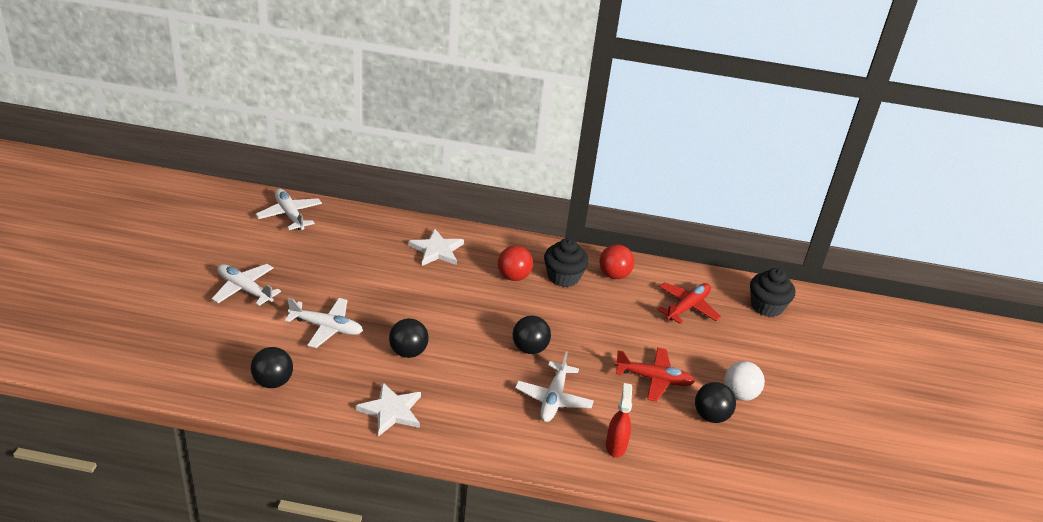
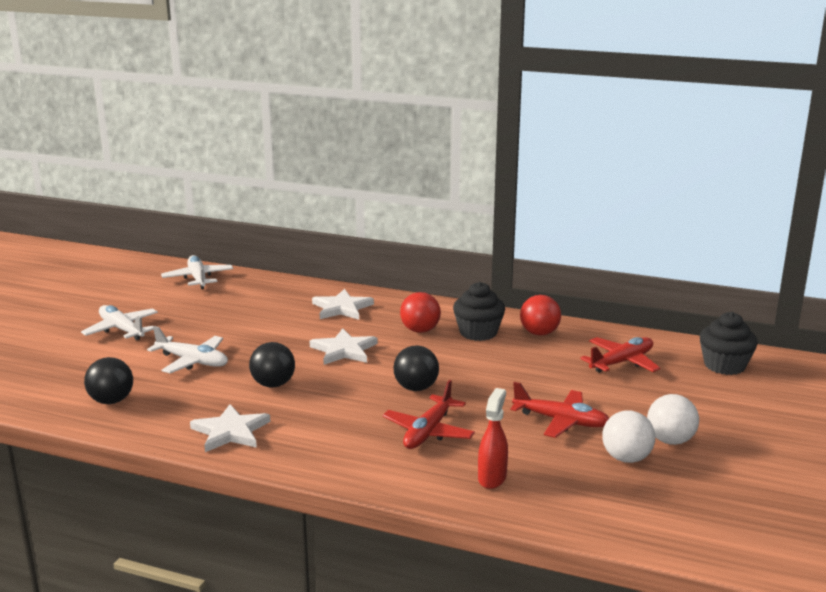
camera: 15 degrees right, 15 degrees down
white plane [515,351,594,422] -> red plane [382,380,475,449]
black ball [695,382,736,423] -> white ball [602,410,655,463]
none -> white star [310,328,377,365]

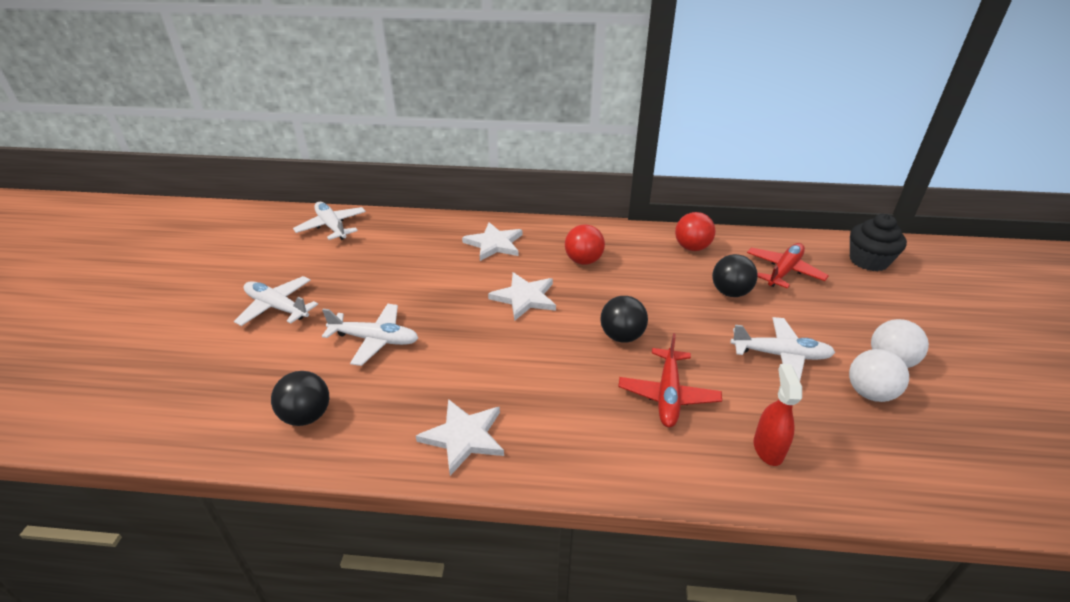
camera: 15 degrees left, 15 degrees up
black ball [249,342,295,388] -> black ball moved to [712,254,758,297]
black cupcake [453,282,505,341] -> none
red plane [510,382,609,438] -> white plane [730,317,835,381]

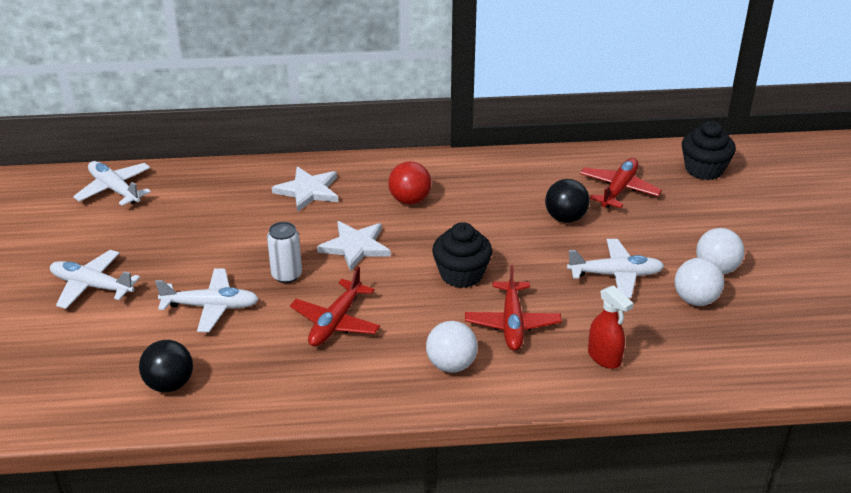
camera: 10 degrees left, 0 degrees up
white star [416,399,504,476] -> none
black ball [600,296,648,343] -> black cupcake [432,222,492,288]
red ball [675,212,715,251] -> none
red spray bottle [754,364,802,466] -> red spray bottle turned 150 degrees clockwise [588,285,634,369]
none -> white can [267,222,302,283]
none -> red plane [290,267,380,347]
none -> white ball [426,321,478,373]

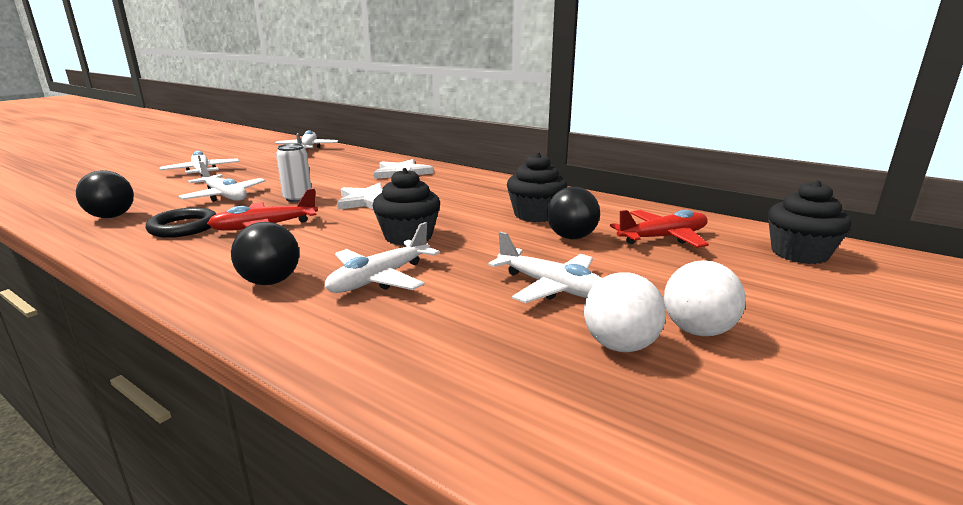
camera: 40 degrees right, 15 degrees down
red ball [388,161,431,205] -> none
white ball [426,321,478,373] -> black ball [231,222,299,285]
red plane [465,265,562,351] -> white plane [325,222,440,293]
red spray bottle [588,285,634,369] -> none
none -> black ring [146,207,216,238]
none -> black cupcake [507,152,567,222]

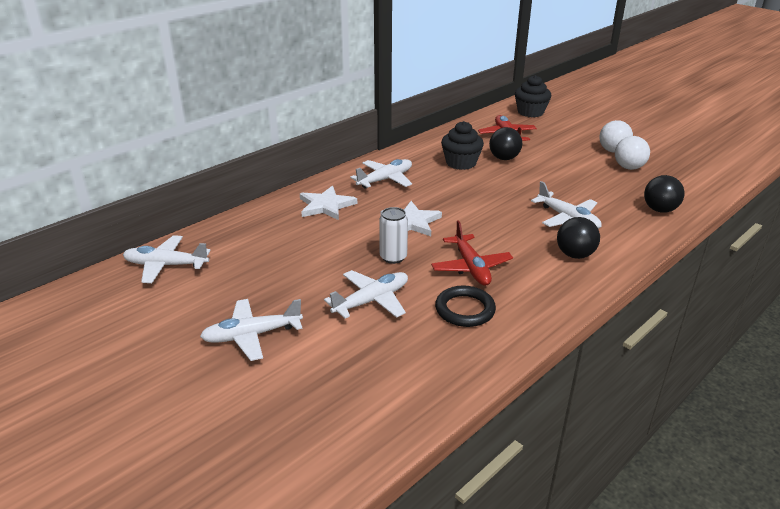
camera: 80 degrees left, 10 degrees up
black ball [76,170,134,218] -> black ball moved to [644,175,684,213]
black cupcake [373,168,440,246] -> none
white plane [488,231,602,303] -> white plane moved to [350,159,412,189]

